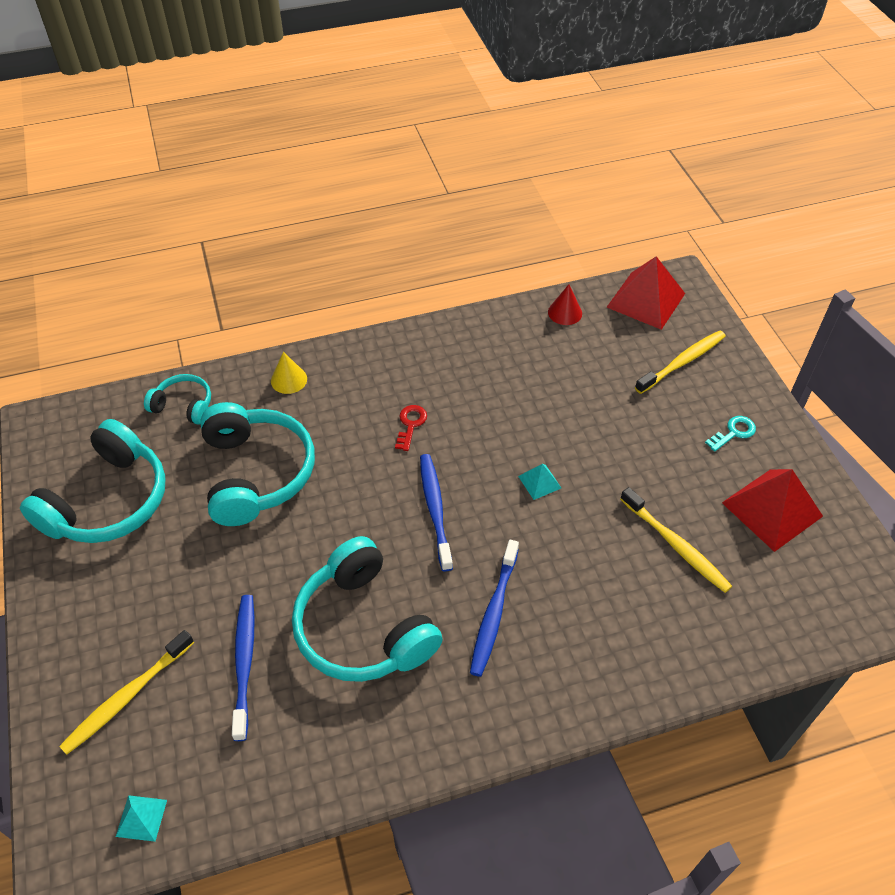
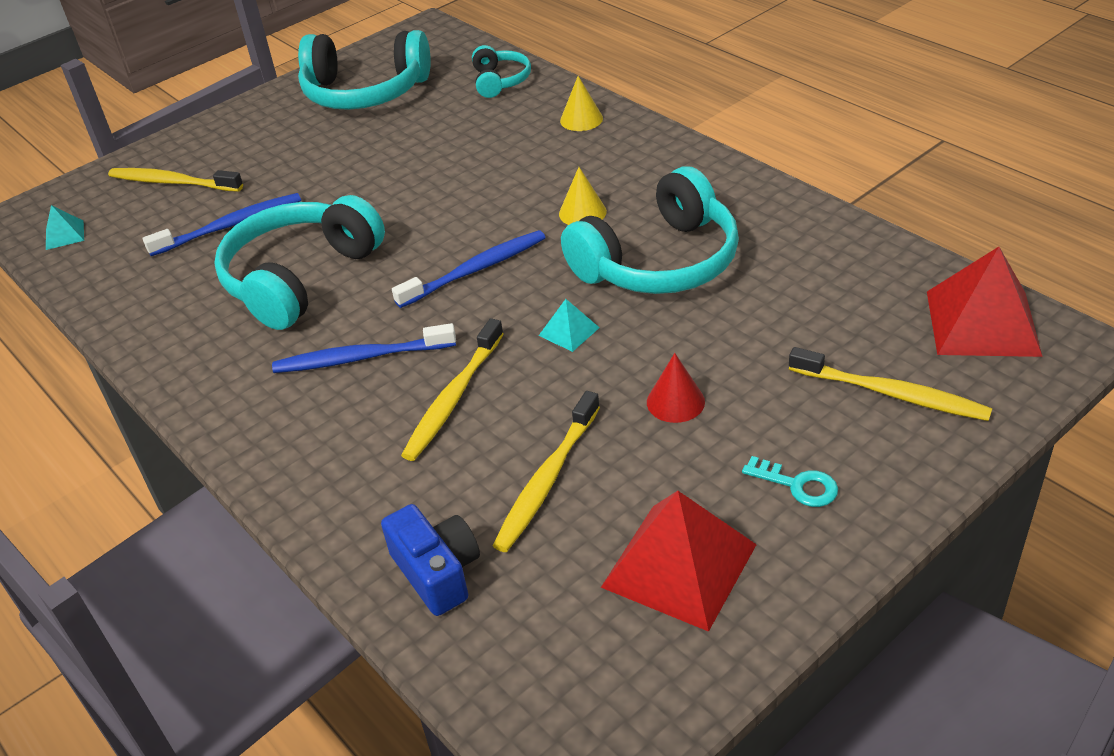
camera: 70 degrees right, 10 degrees down
turquoise headphones [200,402,315,526] -> turquoise headphones moved to [561,166,739,294]
red key [395,405,427,451] -> yellow cone [559,167,607,225]
red cone [548,284,582,325] -> red cone moved to [647,353,705,423]
none -> blue camera [381,504,480,616]
none -> yellow toothbrush [401,318,504,461]

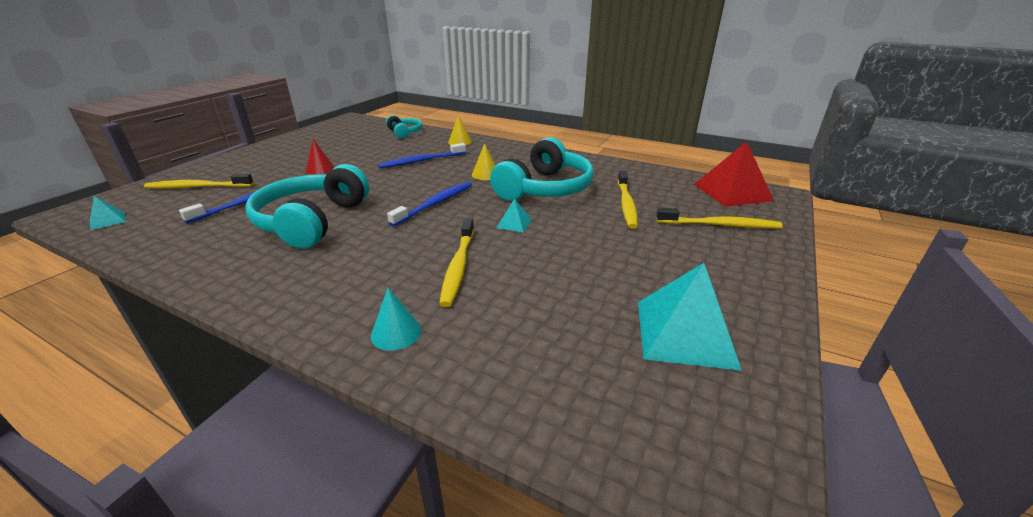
camera: 25 degrees left, 10 degrees down
blue toothbrush [272,323,456,373] -> blue toothbrush moved to [378,143,466,169]
turquoise headphones [298,30,431,110] -> none
blue camera [381,504,480,616] -> none
yellow toothbrush [493,391,600,552] -> yellow toothbrush moved to [618,171,638,229]
red pyramid [601,491,757,632] -> turquoise pyramid [638,263,742,371]
red cone [647,353,705,423] -> red cone moved to [306,139,335,174]
turquoise key [742,456,838,507] -> none
none -> turquoise cone [371,288,422,351]

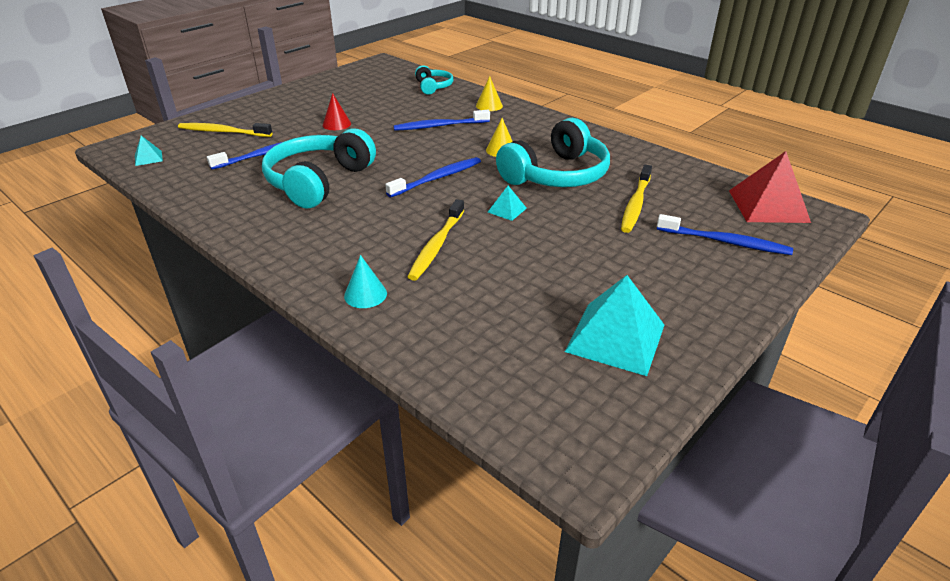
camera: 15 degrees right, 5 degrees up
yellow toothbrush [657,208,783,228] -> blue toothbrush [657,214,793,255]

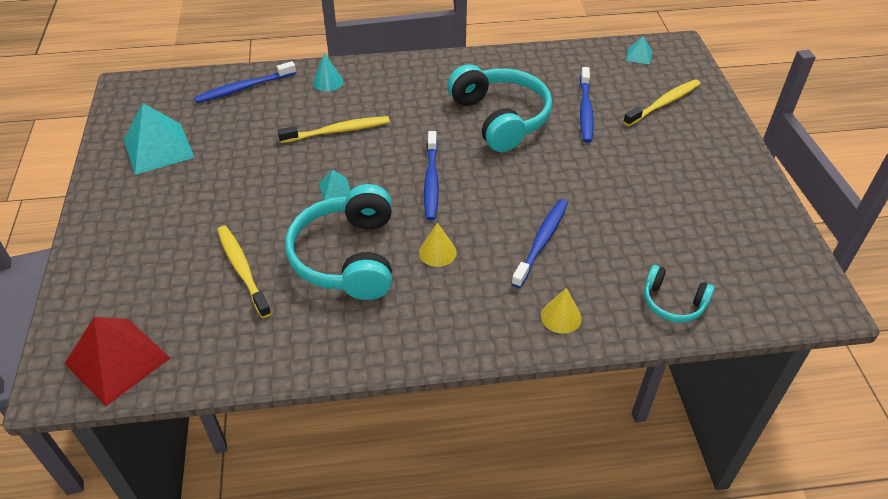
camera: 130 degrees right, 10 degrees up
red cone [322,93,351,130] -> none
yellow toothbrush [407,199,464,281] -> yellow toothbrush turned 105 degrees clockwise [278,116,390,143]
blue toothbrush [657,214,793,255] -> blue toothbrush moved to [194,61,296,103]

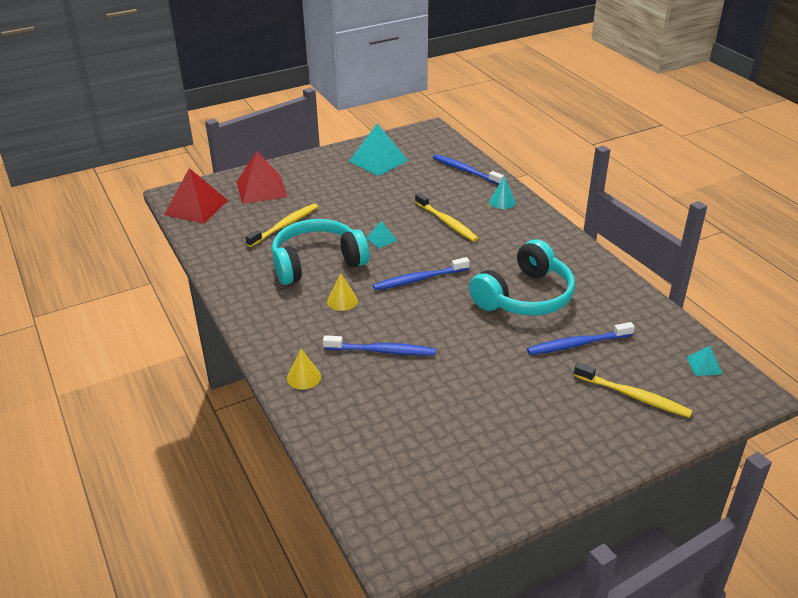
camera: 70 degrees right, 10 degrees down
turquoise headphones [644,265,715,322] -> none
none -> red pyramid [237,151,287,204]

